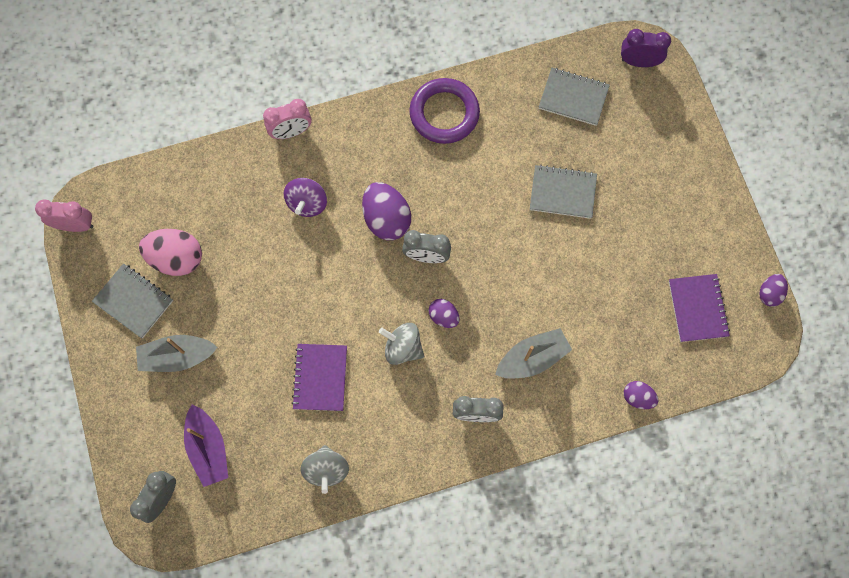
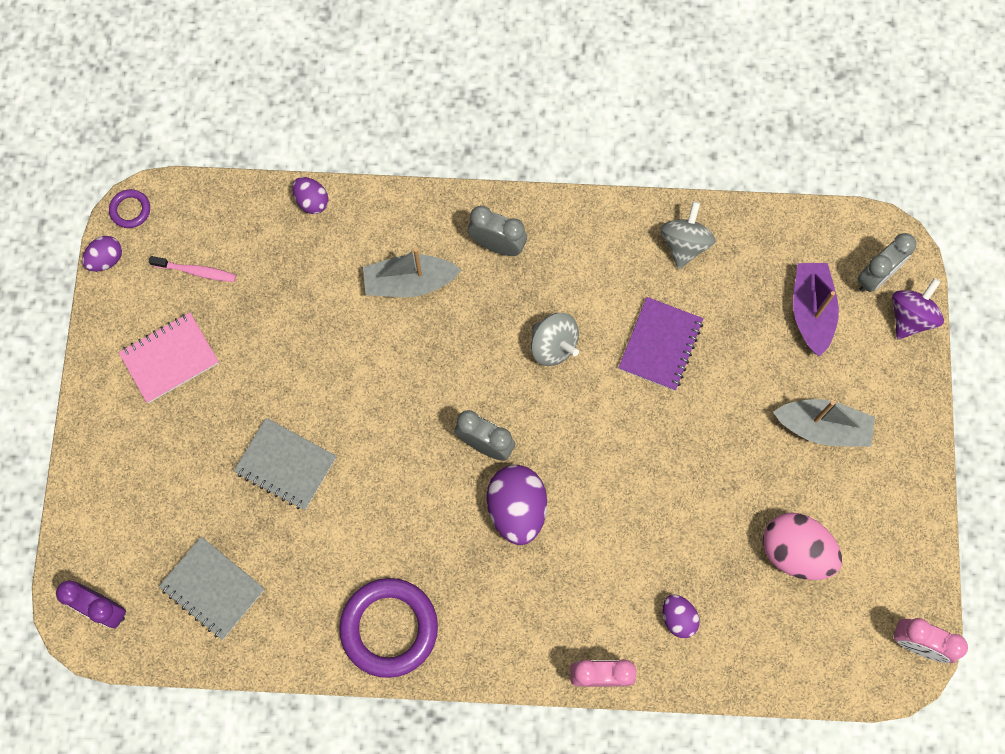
camera: 160 degrees left, 0 degrees up
grey notebook [92,263,173,338] -> none
purple spinning top [284,178,327,217] -> purple spinning top moved to [892,278,944,339]
purple egg [429,299,460,328] -> purple egg moved to [663,595,700,638]
purple notebook [669,274,730,342] -> pink toothbrush [149,256,236,282]
none -> purple ring [109,189,150,228]
none -> pink notebook [119,312,219,403]

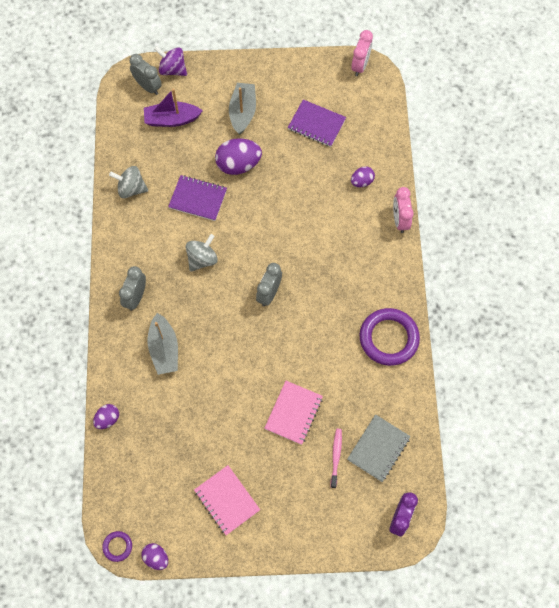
camera: 95 degrees left, 5 degrees down
pink toothbrush [149,256,236,282] -> pink toothbrush moved to [331,429,342,488]
grey notebook [234,418,336,510] -> pink notebook [264,381,323,445]
purple egg [486,465,547,545] -> purple egg moved to [215,138,262,175]
pink egg [763,513,842,580] -> purple notebook [288,100,346,147]

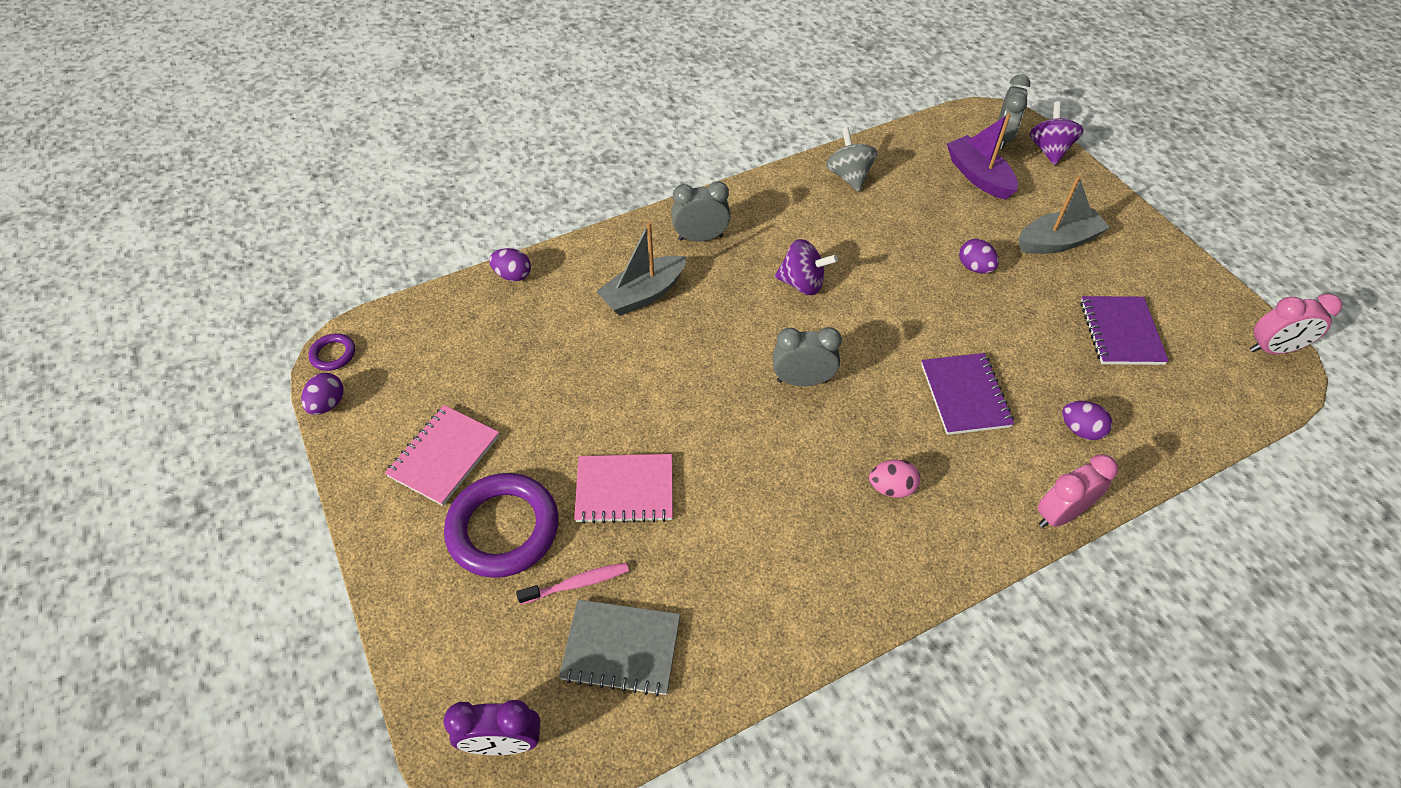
camera: 65 degrees right, 15 degrees down
purple notebook [168,175,227,221] -> purple notebook moved to [921,353,1014,435]
grey spinning top [186,234,218,272] -> purple spinning top [775,239,838,295]
purple egg [215,138,262,175] -> purple egg [959,239,999,273], size x0.55
purple ring [360,308,420,366] -> purple ring moved to [444,473,559,578]
none -> pink egg [869,460,920,498]

